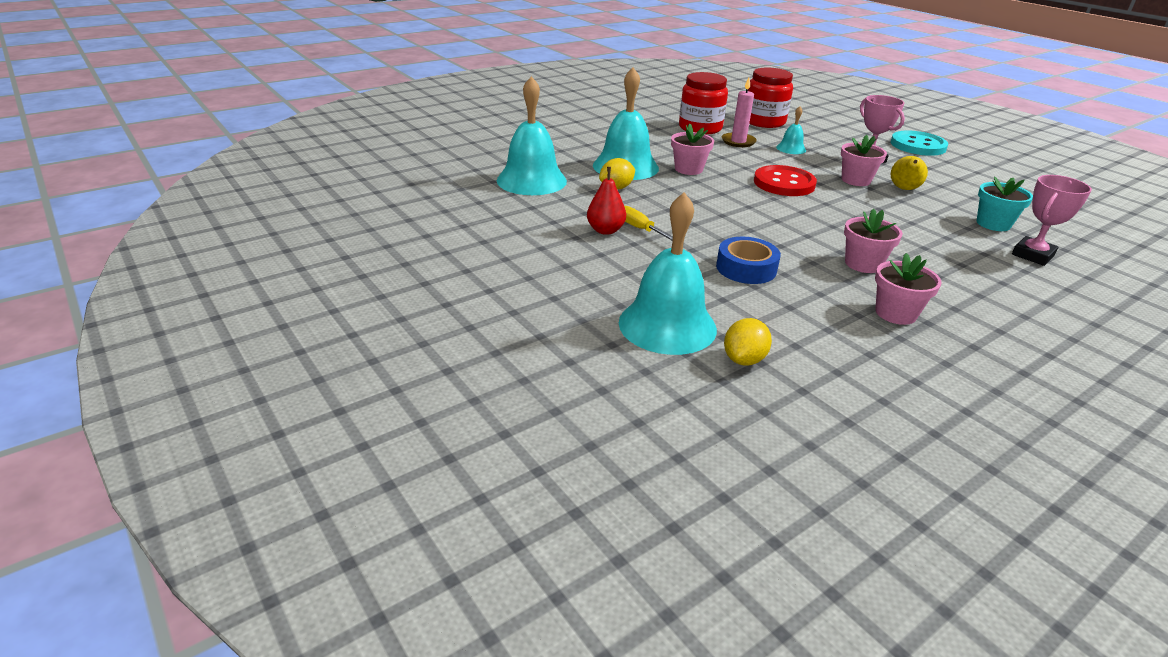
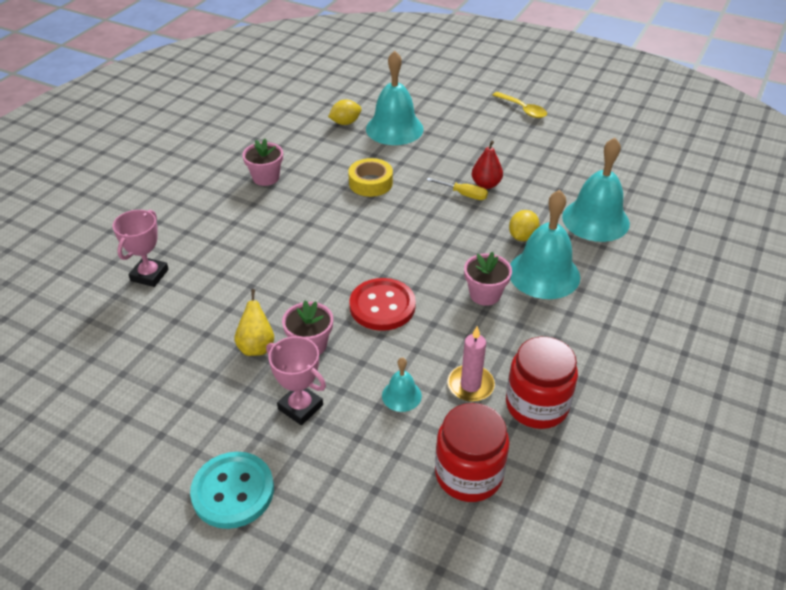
camera: 155 degrees right, 10 degrees up
blue tape [716,237,781,284] -> yellow tape [348,158,393,197]
yellow lemon [724,318,772,366] -> yellow lemon turned 60 degrees clockwise [328,99,361,125]
pink flower pot [844,209,903,273] -> none
turquoise flower pot [977,176,1033,231] -> none
none -> yellow spoon [493,92,547,118]

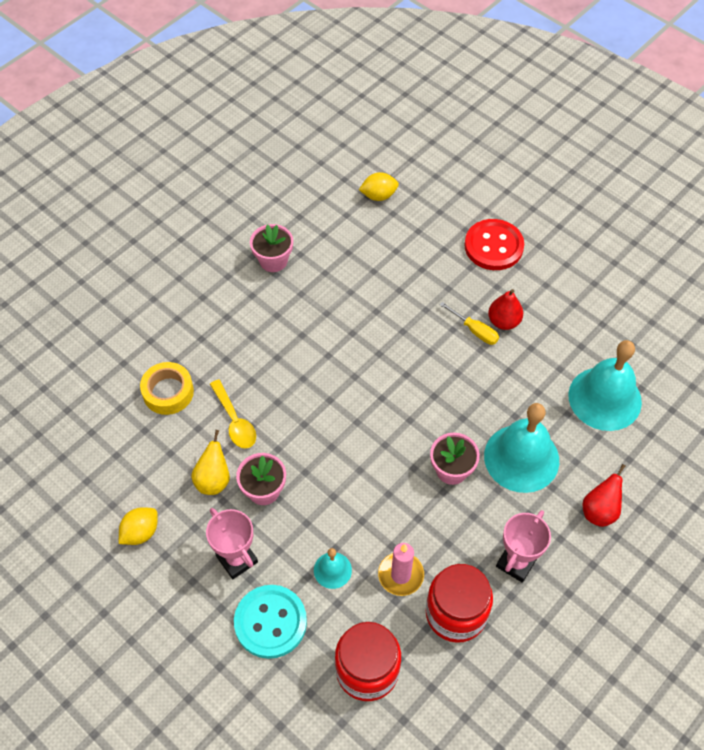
camera: 15 degrees right, 15 degrees up
pink trophy [112,210,169,287] -> pink trophy moved to [496,510,551,583]
turquoise button [190,452,274,529] -> turquoise button moved to [234,585,307,659]
yellow tape [348,158,393,197] -> yellow tape moved to [140,362,194,415]
red button [349,278,416,331] -> red button moved to [464,219,524,270]
turquoise bell [366,51,424,145] -> none
yellow spoon [493,92,547,118] -> yellow spoon moved to [210,380,256,449]
yellow lemon [509,210,540,241] -> yellow lemon moved to [119,507,158,545]
none -> red pear [583,464,625,527]

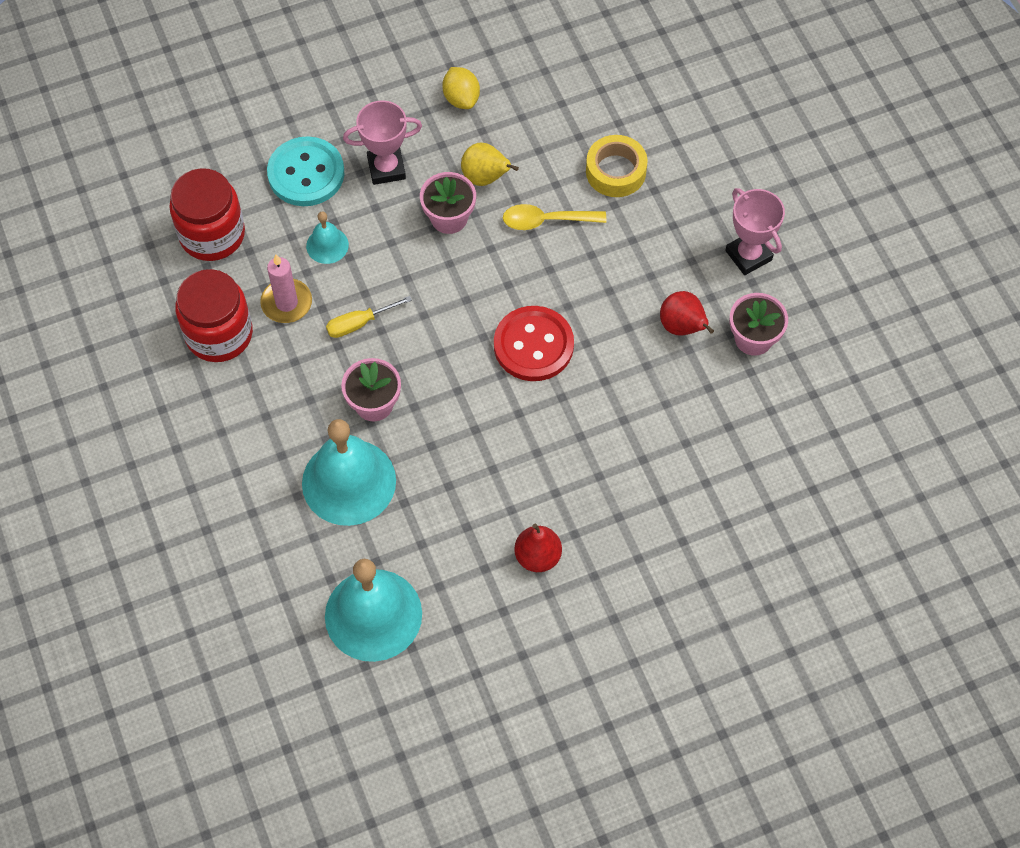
camera: 115 degrees right, 5 degrees up
yellow lemon [359,172,399,201] -> none
yellow screwdriver [439,302,499,345] -> yellow screwdriver moved to [326,296,412,338]
red button [464,219,524,270] -> red button moved to [494,306,574,381]
pink trophy [496,510,551,583] -> pink trophy moved to [725,188,785,275]
red pear [583,464,625,527] -> red pear moved to [660,291,714,336]

